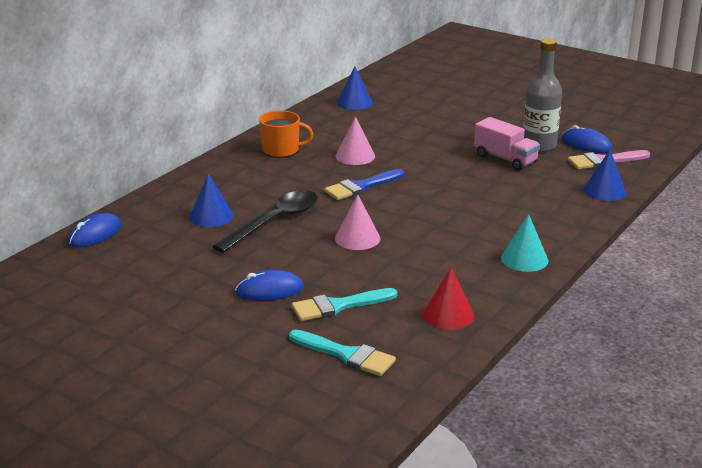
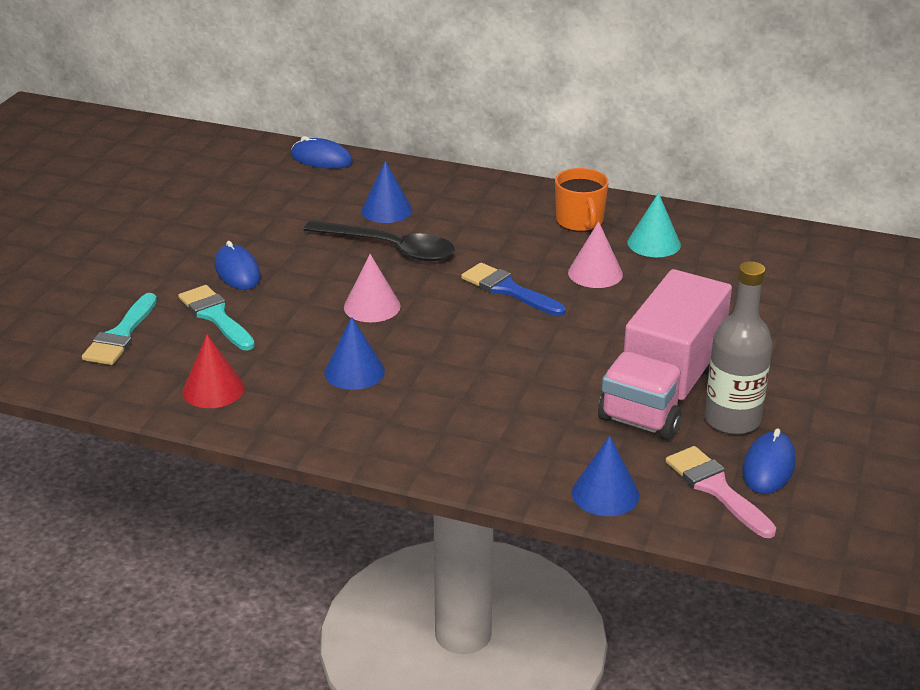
camera: 75 degrees right, 5 degrees up
blue cone [337,67,373,110] -> blue cone moved to [324,317,385,390]
pink truck [474,117,540,171] -> pink truck [598,269,732,440], size x1.76
turquoise cone [501,214,548,272] -> turquoise cone moved to [628,193,681,257]

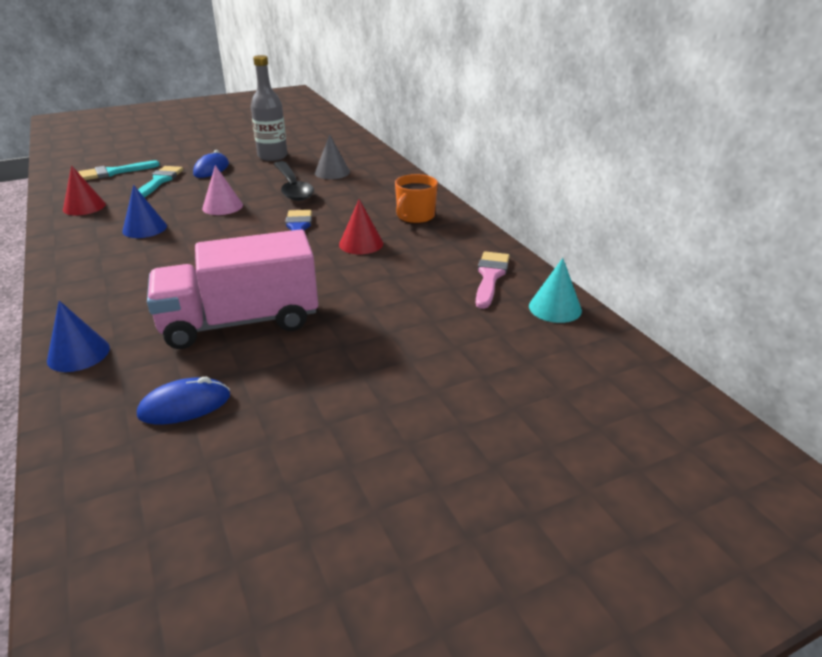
camera: 45 degrees right, 0 degrees up
blue mouse [291,136,353,169] -> none
blue cone [361,161,412,223] -> grey cone [315,134,350,179]
pink cone [568,221,623,288] -> red cone [339,199,383,254]
turquoise cone [628,193,681,257] -> turquoise cone moved to [529,258,582,323]
pink brush [666,446,776,538] -> pink brush moved to [476,251,510,309]
grey bottle [704,261,772,435] -> grey bottle moved to [251,55,288,161]

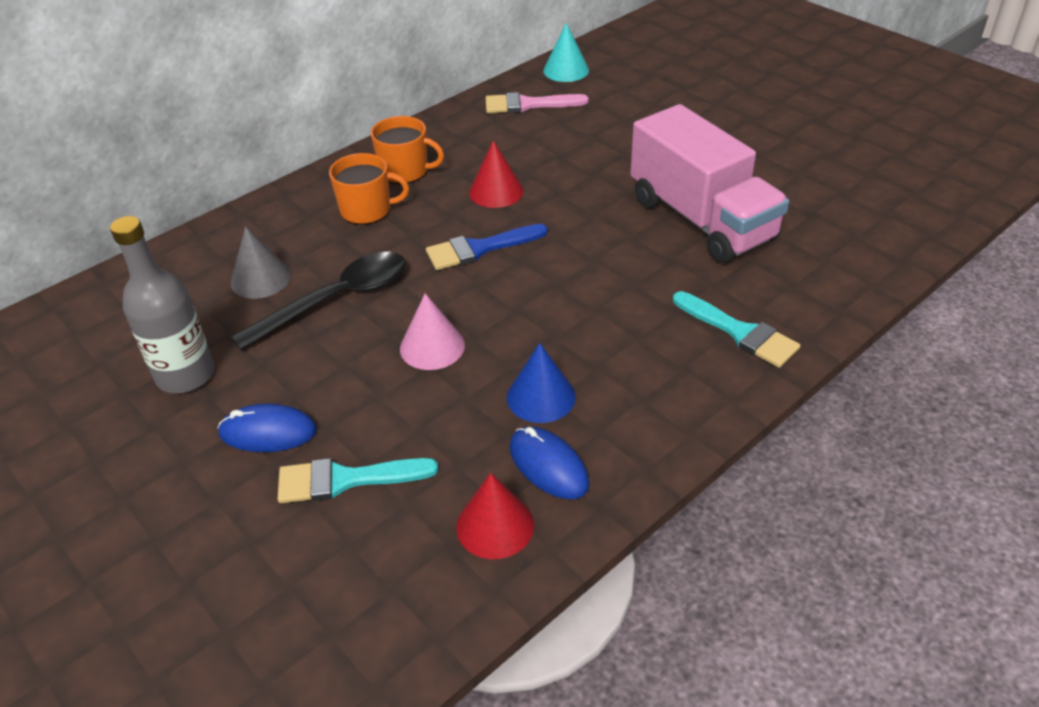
camera: 105 degrees left, 10 degrees up
blue cone [47,301,110,372] -> none
turquoise brush [78,160,160,180] -> turquoise brush moved to [673,291,800,368]
blue mouse [137,377,230,424] -> blue mouse moved to [510,427,589,499]
none -> orange mug [329,153,409,225]

